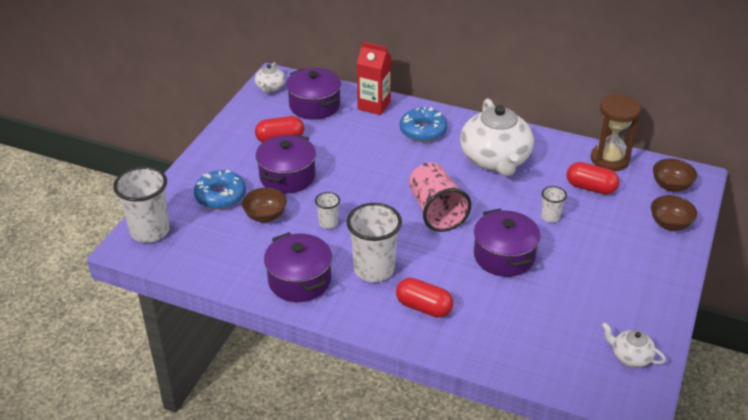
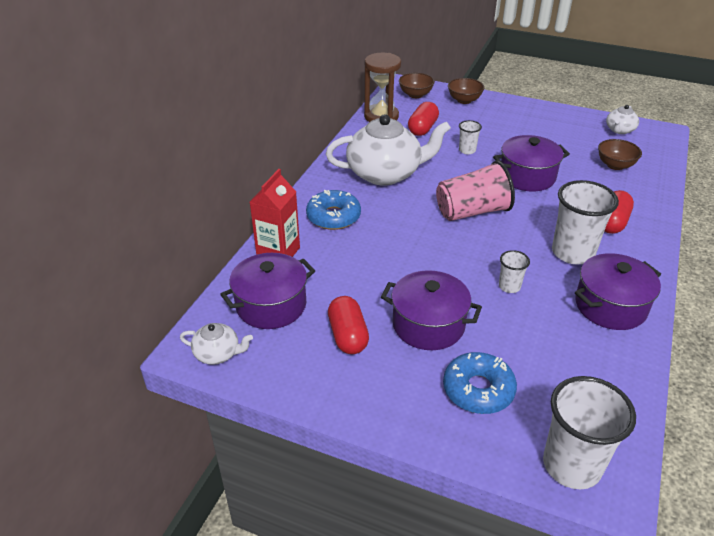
camera: 90 degrees left, 0 degrees up
brown bowl [242,188,287,222] -> brown bowl moved to [598,139,642,170]

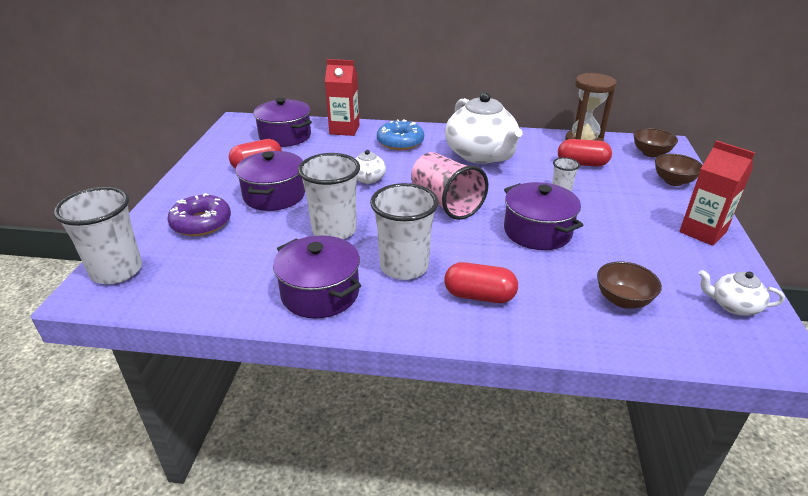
camera: 75 degrees right, 5 degrees down
white teapot [180,323,253,365] -> white teapot moved to [355,150,386,184]
blue donut [443,352,517,414] -> purple donut [167,193,231,236]
white cup [499,250,530,293] -> white cup [298,153,360,239], size x2.03
none -> red carton [679,141,755,246]

